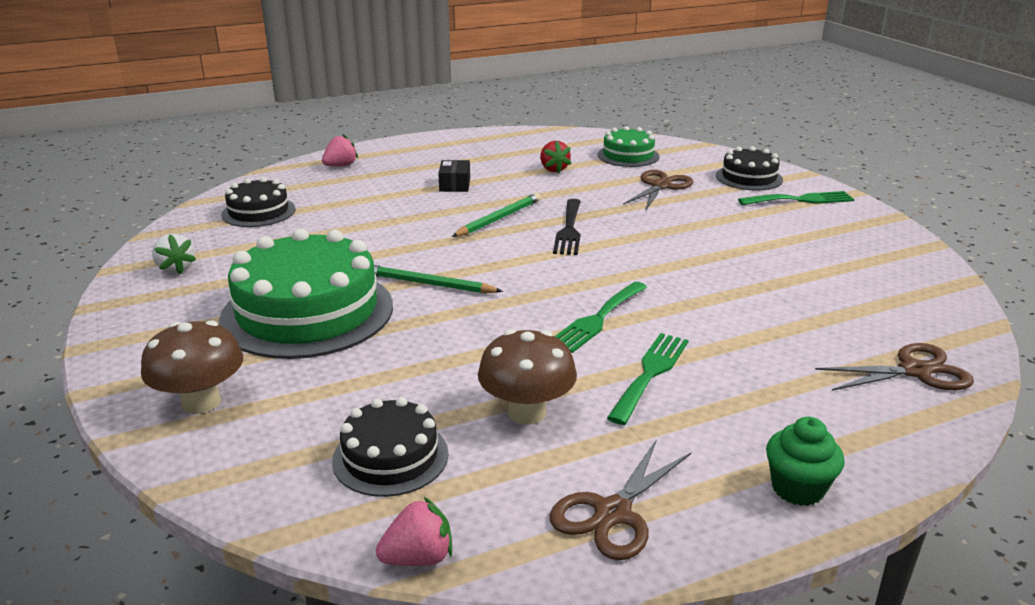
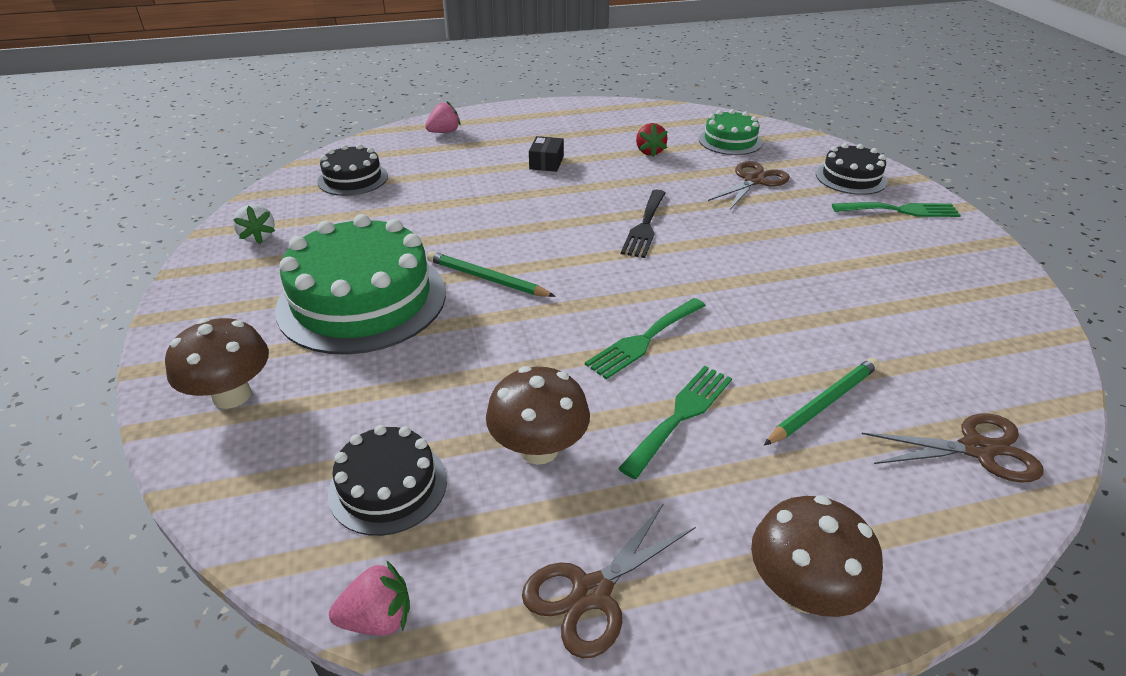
camera: 10 degrees right, 10 degrees up
green pencil [452,193,541,237] -> green pencil moved to [764,358,879,446]
green cupcake [766,417,845,506] -> brown mushroom [751,495,883,617]

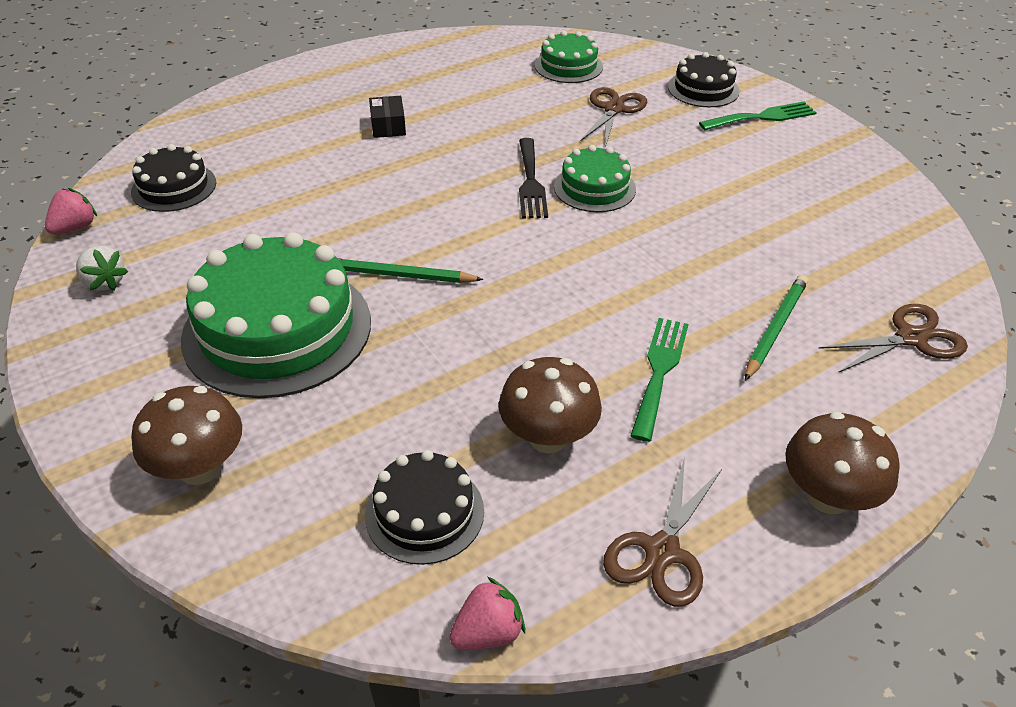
camera: 20 degrees left, 5 degrees up
pink strawberry [425,101,461,133] -> pink strawberry moved to [45,188,97,234]
green fork [585,298,706,380] -> none
red strawberry [636,123,668,157] -> none
none -> green cake [554,145,636,212]

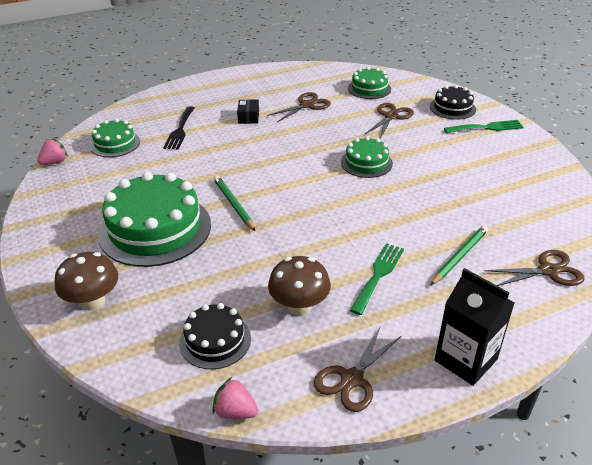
camera: 10 degrees right, 5 degrees down
white strawberry [76,246,128,291] -> none
black cake [131,144,216,212] -> green cake [90,119,140,157]
green pencil [338,258,484,283] -> green pencil turned 45 degrees clockwise [214,176,255,231]
pink strawberry [449,577,525,650] -> pink strawberry turned 135 degrees counterclockwise [212,377,258,419]
black fork [519,138,548,219] -> black fork moved to [163,106,194,150]
brown mushroom [785,412,900,514] -> black carton [435,268,515,386]
none -> brown scissors [267,92,331,122]

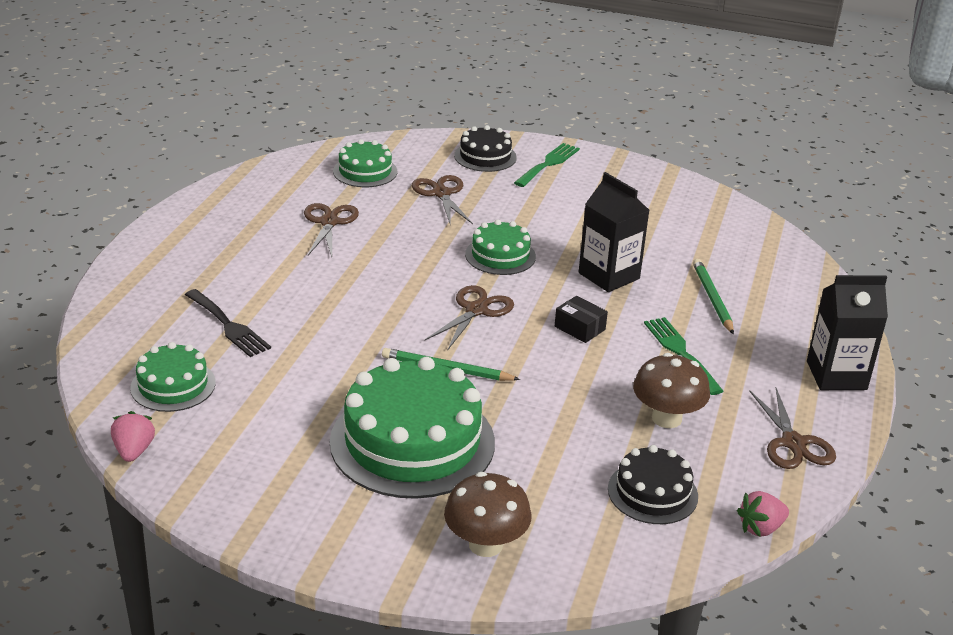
camera: 50 degrees left, 5 degrees down
black box [237,99,259,124] -> black box moved to [555,296,608,343]
brown scissors [484,250,585,286] -> brown scissors moved to [425,285,514,351]
none -> black carton [579,172,649,292]

